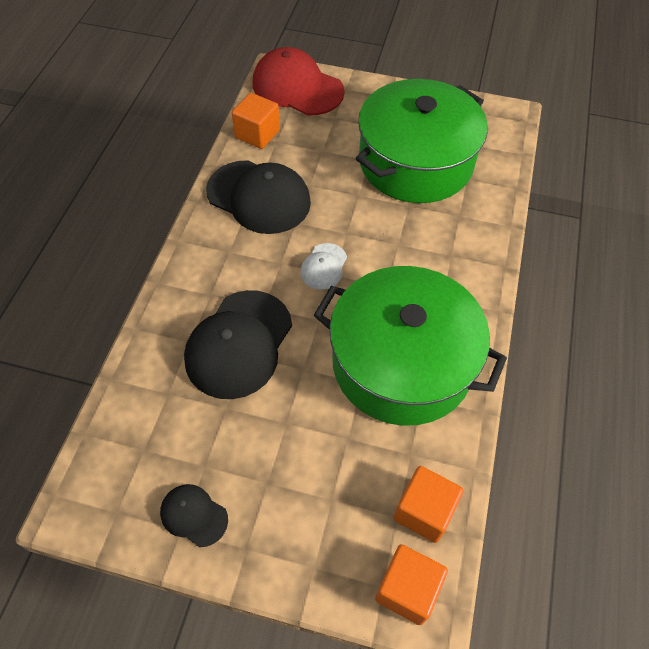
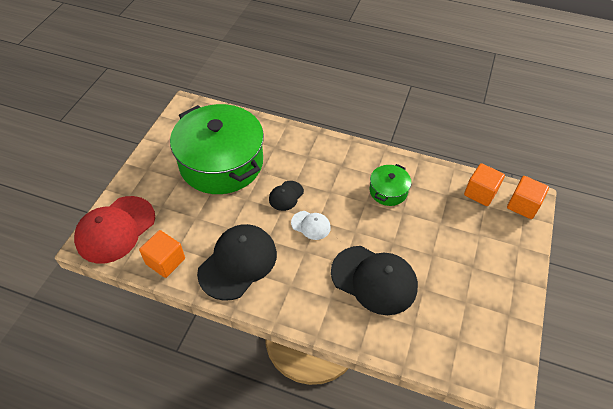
camera: 85 degrees left, 5 degrees down
black cap [160,484,228,547] -> black cap moved to [269,181,304,211]
green pot [314,266,507,426] -> green pot [370,164,412,206], size x0.44

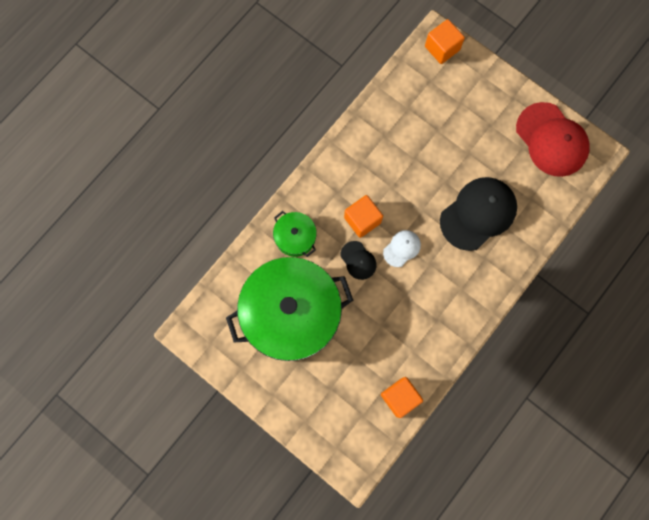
camera: 70 degrees left, 25 degrees up
red cap [74,196,155,263] -> red cap moved to [516,102,590,177]
black cap [197,224,277,301] -> none
green pot [370,164,412,206] -> green pot moved to [273,211,317,257]
orange cube [464,163,505,206] -> orange cube moved to [344,195,383,238]

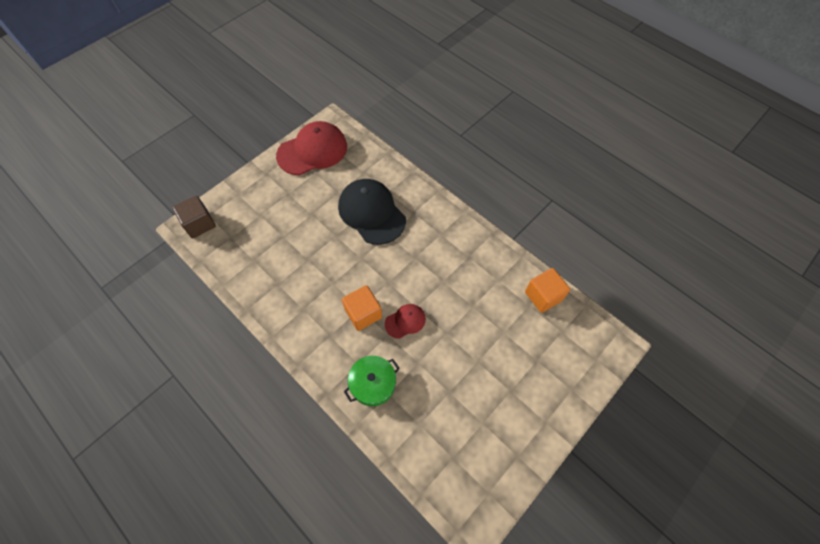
camera: 85 degrees left, 15 degrees down
green pot [226,257,353,361] -> none
black cap [340,241,377,280] -> red cap [385,304,426,339]
white cap [383,230,421,267] -> none
orange cube [425,19,465,64] -> brown cube [172,196,216,238]

